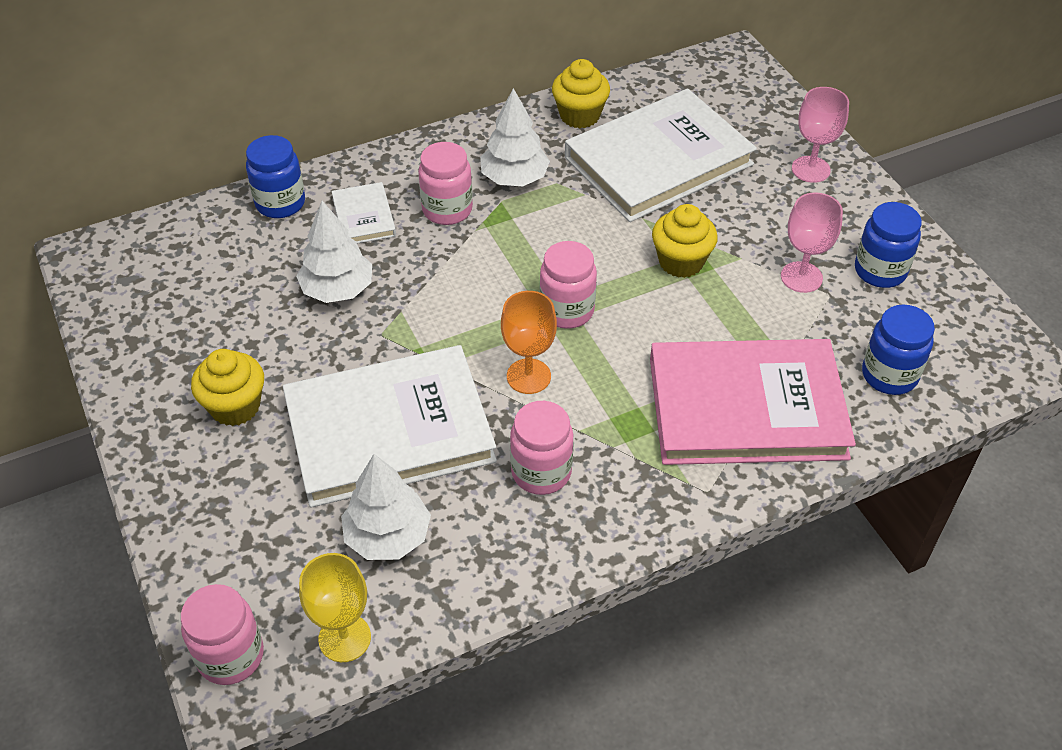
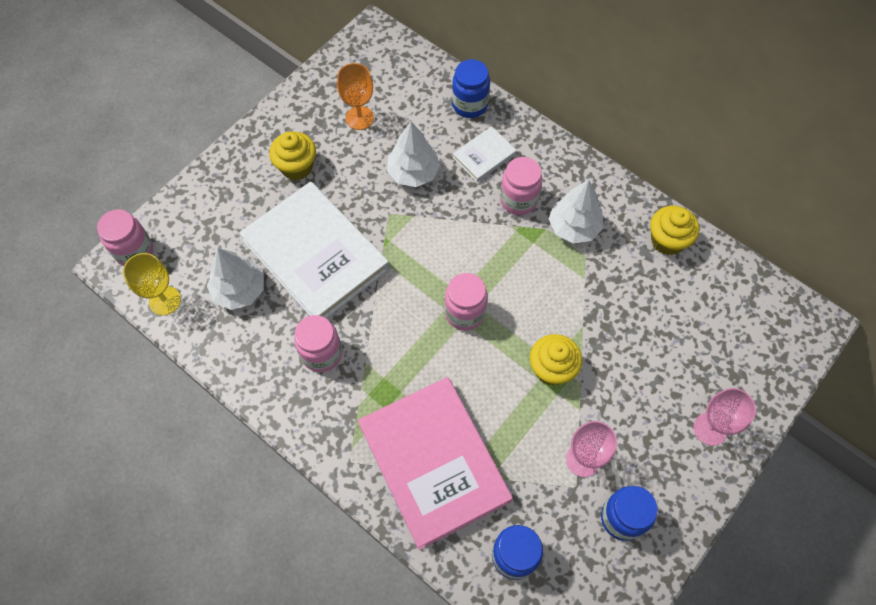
camera: 65 degrees right, 15 degrees up
orange goblet [501,291,557,394] -> orange goblet moved to [337,63,374,130]
white book [565,89,757,222] -> none

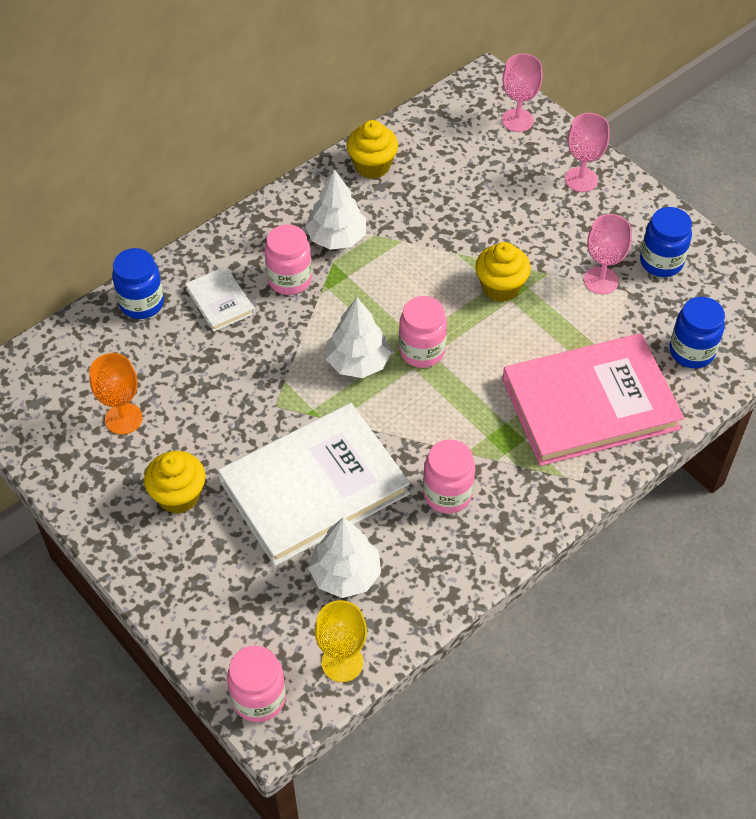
camera: 80 degrees left, 10 degrees down
white tree [387,122,440,187] -> white tree moved to [326,297,391,378]
none -> pink goblet [502,53,543,132]

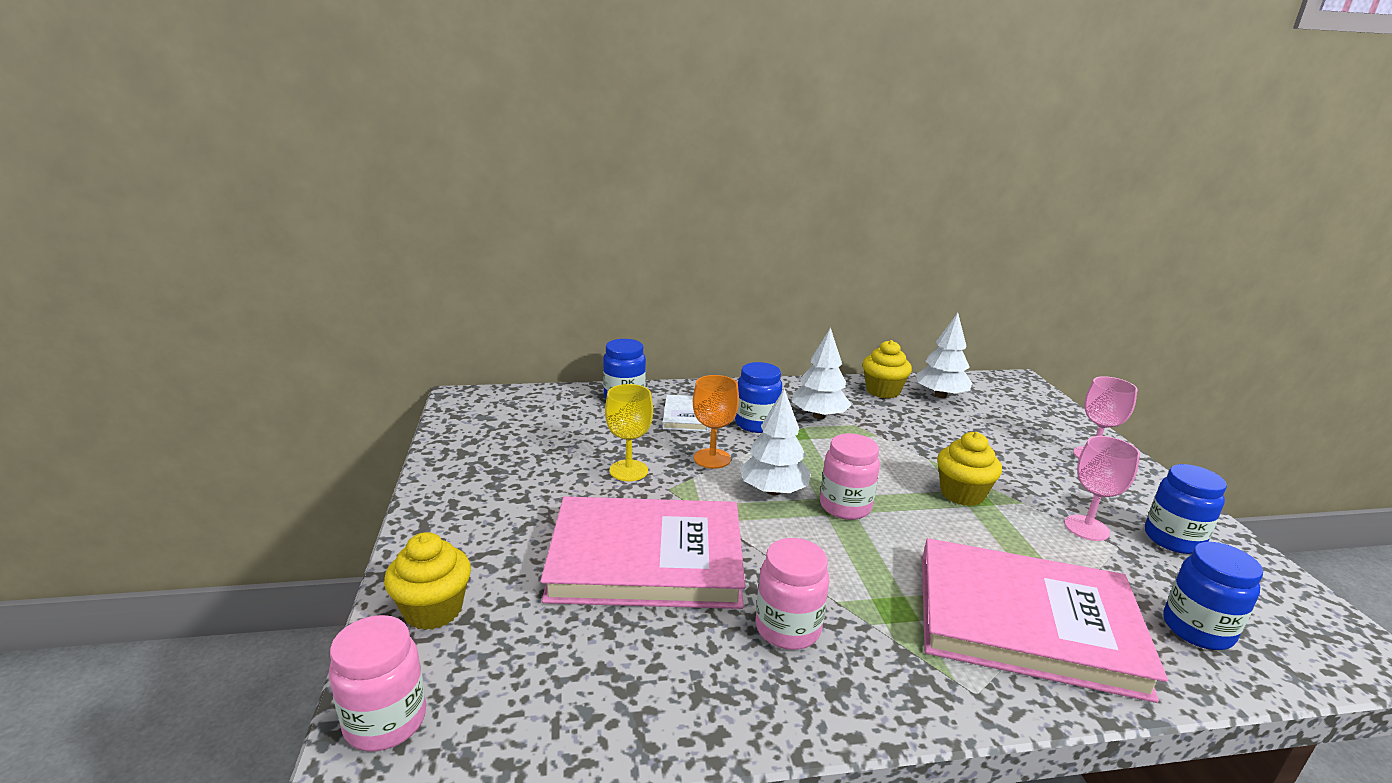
camera: 30 degrees right, 30 degrees down
orange goblet [89,353,143,435] -> orange goblet moved to [693,375,739,469]
yellow cupcake [144,451,206,514] -> yellow cupcake moved to [384,532,471,630]
white book [218,403,410,566] -> pink book [540,496,746,609]
pink jar [265,224,312,295] -> blue jar [735,362,782,433]
white tree [308,517,381,598] -> white tree moved to [915,313,972,398]
yellow goblet [315,600,367,682] -> yellow goblet moved to [605,384,653,481]
pink goblet [502,53,543,132] -> none

